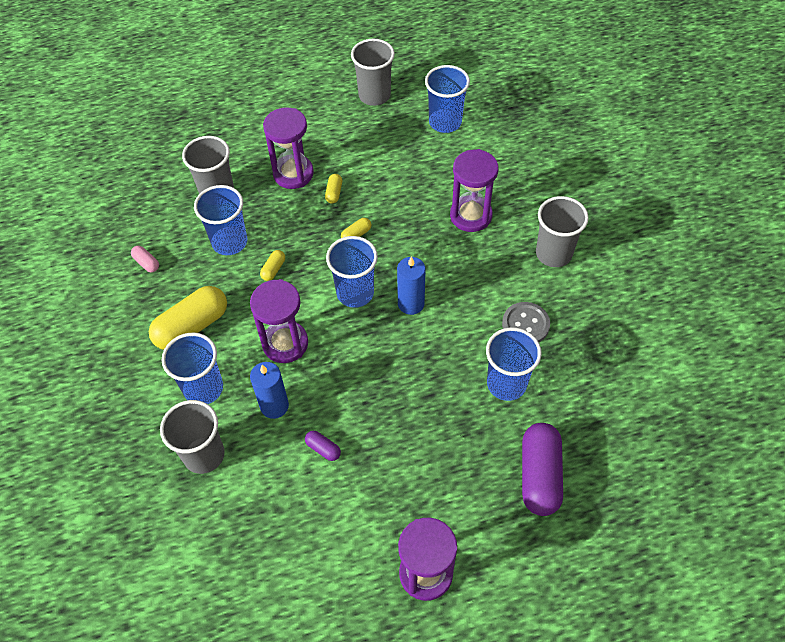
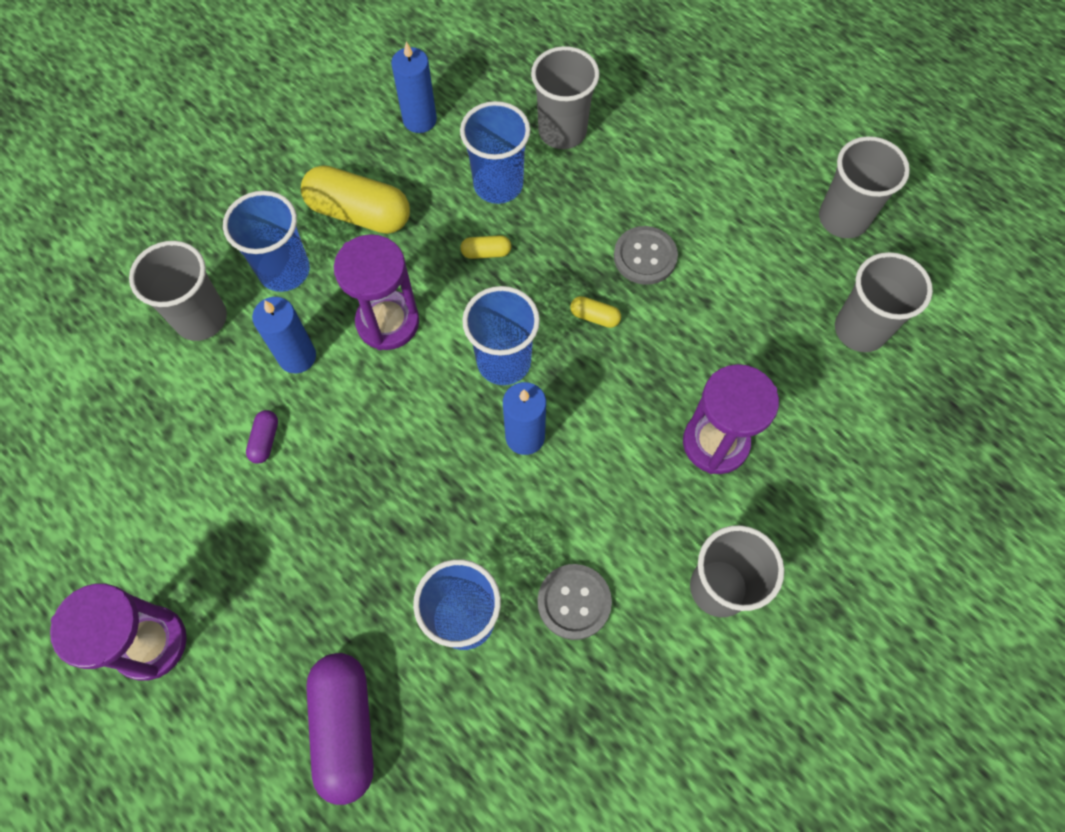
camera: 60 degrees right, 10 degrees up
pink capsule [131,246,159,272] -> blue candle [391,42,437,133]
purple hourglass [263,107,314,189] -> none
yellow capsule [325,174,342,203] -> grey button [614,226,678,285]
blue cup [425,65,470,133] -> grey cup [835,252,933,352]
purple capsule [522,423,563,516] -> purple capsule turned 75 degrees counterclockwise [306,653,374,805]

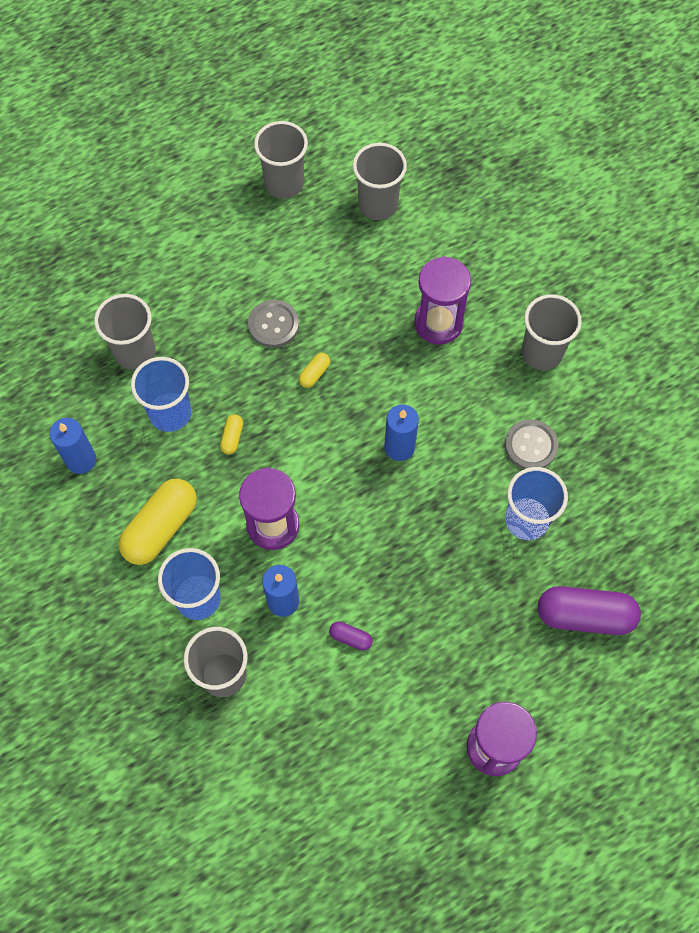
camera: 75 degrees left, 0 degrees up
blue cup [462,286,540,385] -> none

